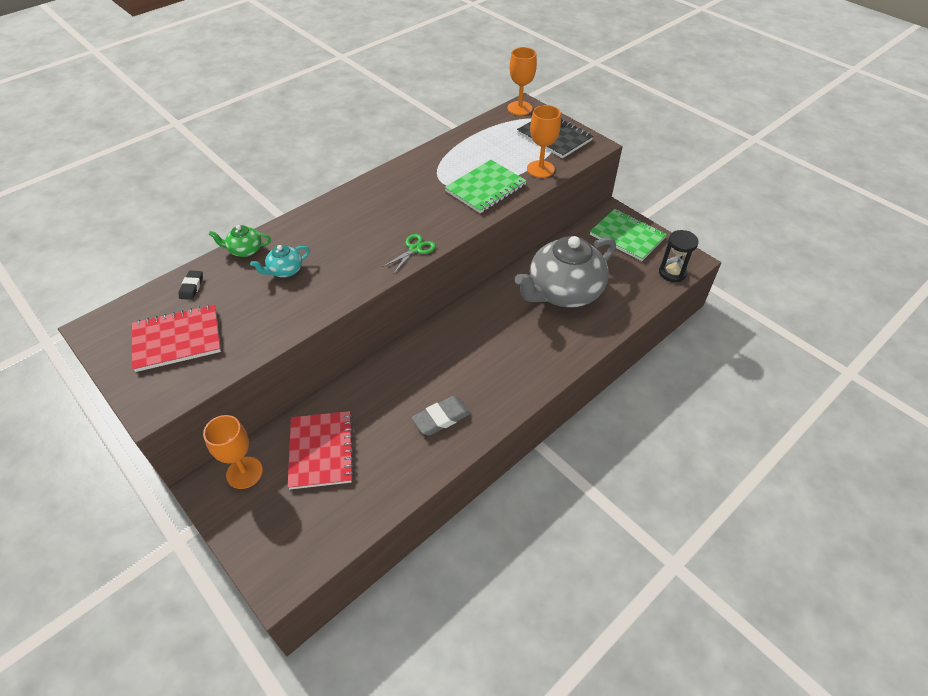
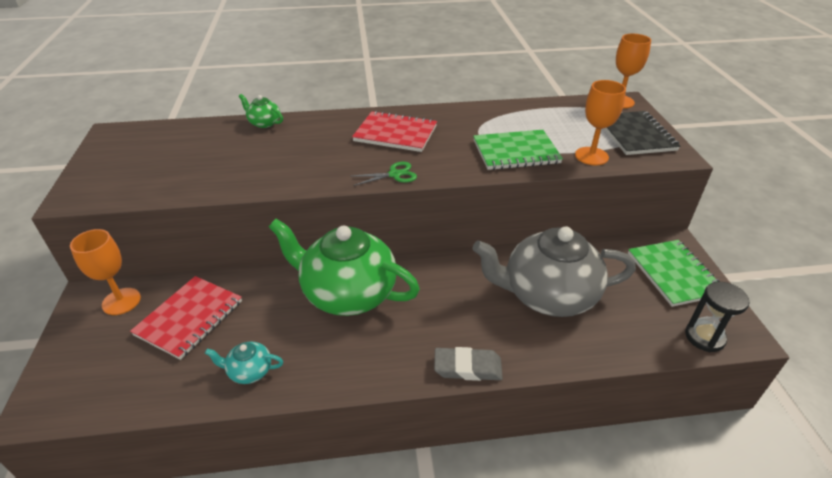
camera: 35 degrees right, 10 degrees down
red notebook [132,304,221,372] -> red notebook moved to [352,111,437,152]
black eraser [179,271,203,300] -> none
turquoise teapot [250,245,310,277] -> turquoise teapot moved to [205,341,284,384]
grey eraser [412,396,471,435] -> grey eraser moved to [434,347,503,381]
none -> green teapot [269,219,420,316]

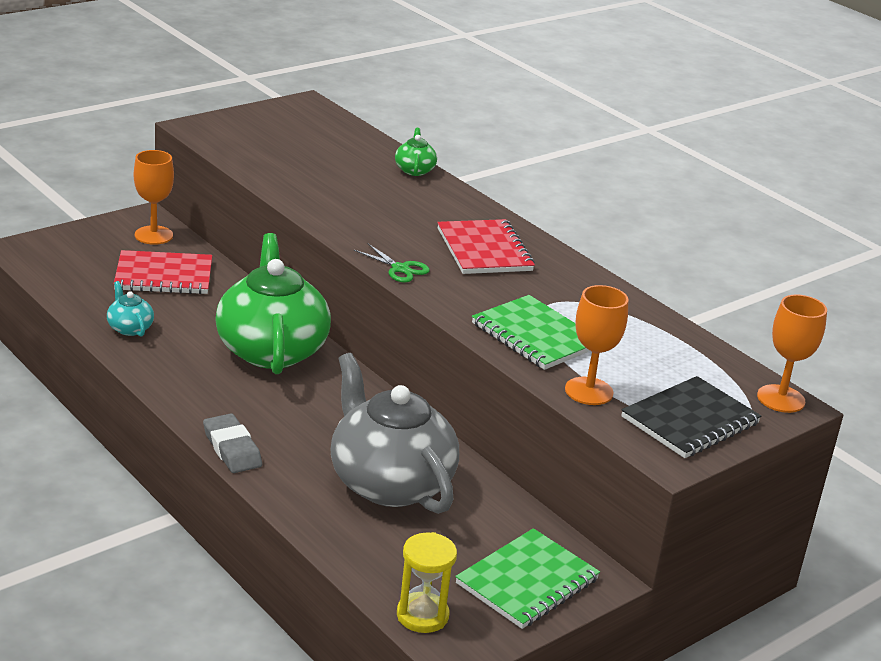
camera: 55 degrees right, 10 degrees down
black hourglass [685,282,750,352] -> yellow hourglass [397,532,457,633]

